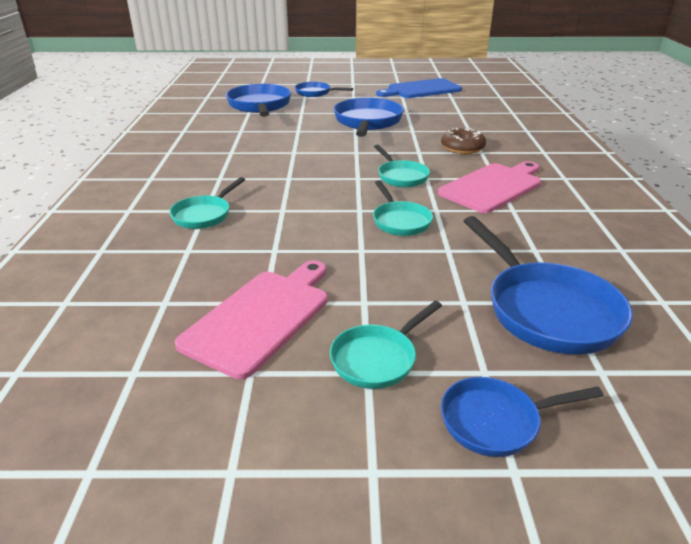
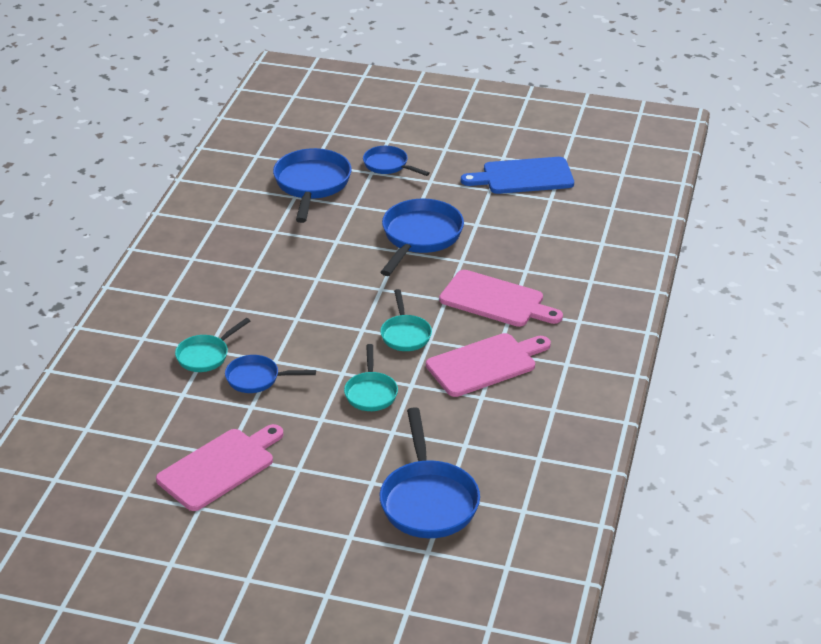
camera: 15 degrees right, 5 degrees up
turquoise pan [330,301,442,389] -> none
brown donut [441,128,486,154] -> pink cutting board [439,270,563,327]
blue pan [441,377,603,457] -> blue pan moved to [225,355,316,393]

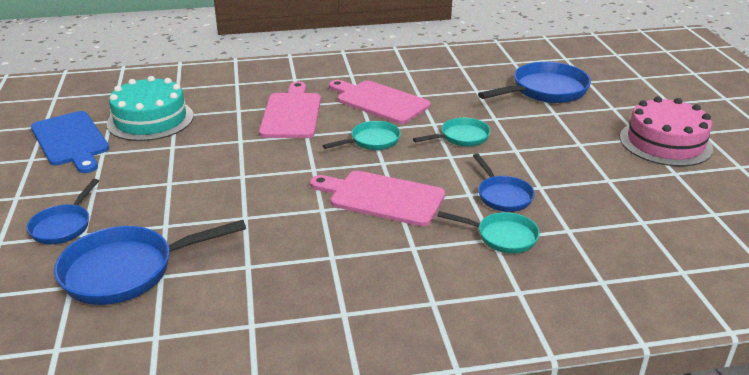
camera: 115 degrees left, 5 degrees down
pink cutting board [156,424,284,511] -> pink cutting board moved to [310,171,445,226]
blue pan [380,198,464,276] -> none
none -> turquoise cake [107,76,194,141]
none -> pink cake [620,96,713,166]

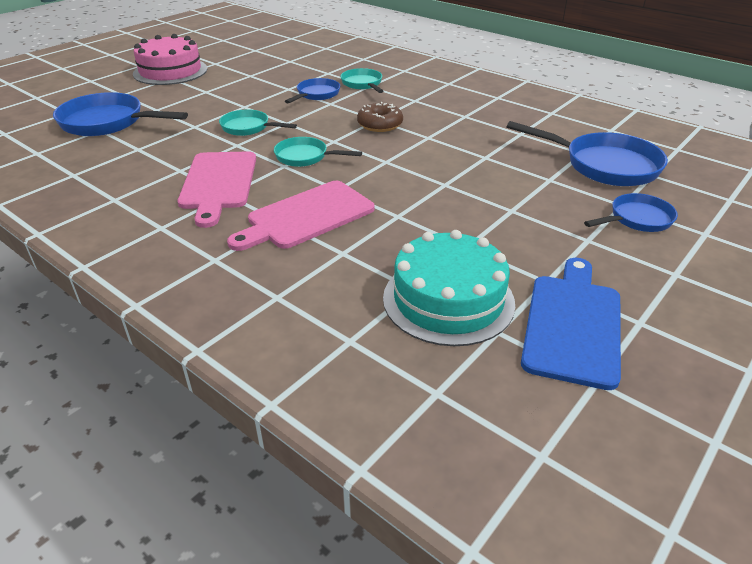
camera: 130 degrees left, 5 degrees up
pink cutting board [310,171,445,226] -> brown donut [357,102,403,132]

